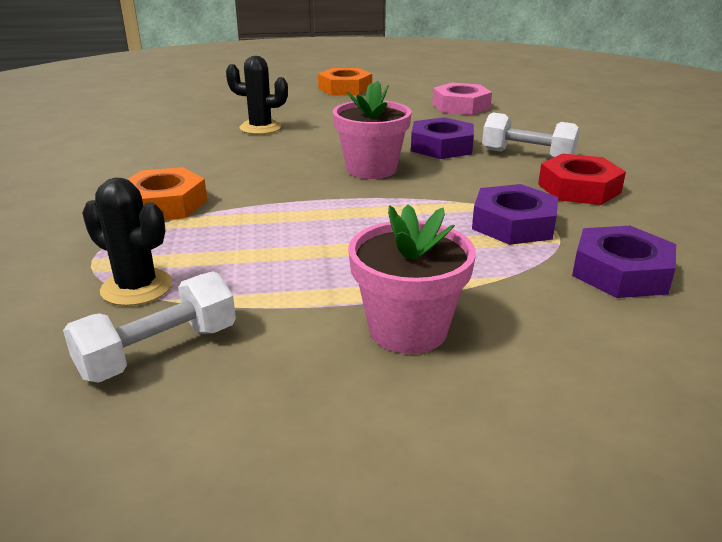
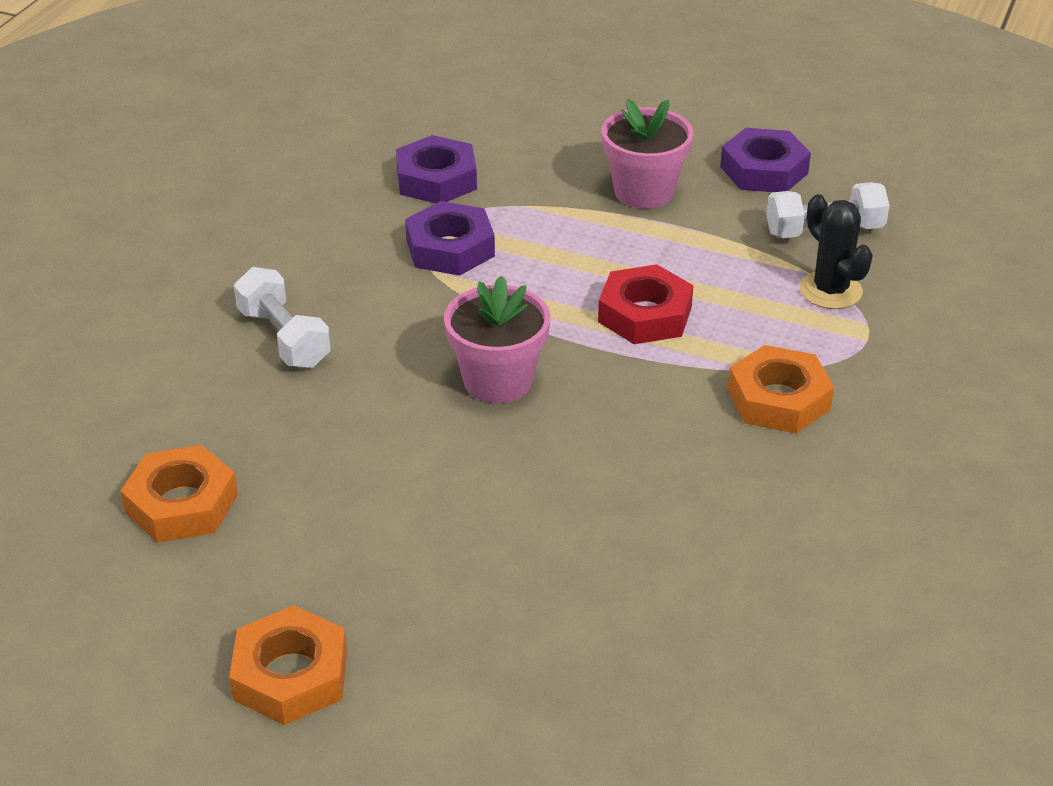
camera: 150 degrees left, 10 degrees up
black cactus [226,56,288,134] -> none
purple nut [411,117,474,159] -> purple nut moved to [720,128,811,192]
pink nut [432,83,492,115] -> orange nut [121,445,238,543]
red nut [538,154,626,205] -> red nut moved to [598,264,694,344]

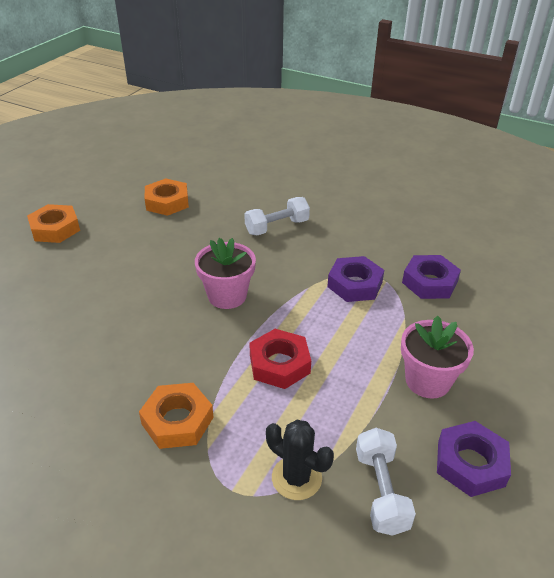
camera: 95 degrees right, 0 degrees up
black cactus [799,194,873,309] -> black cactus turned 60 degrees clockwise [266,420,334,500]

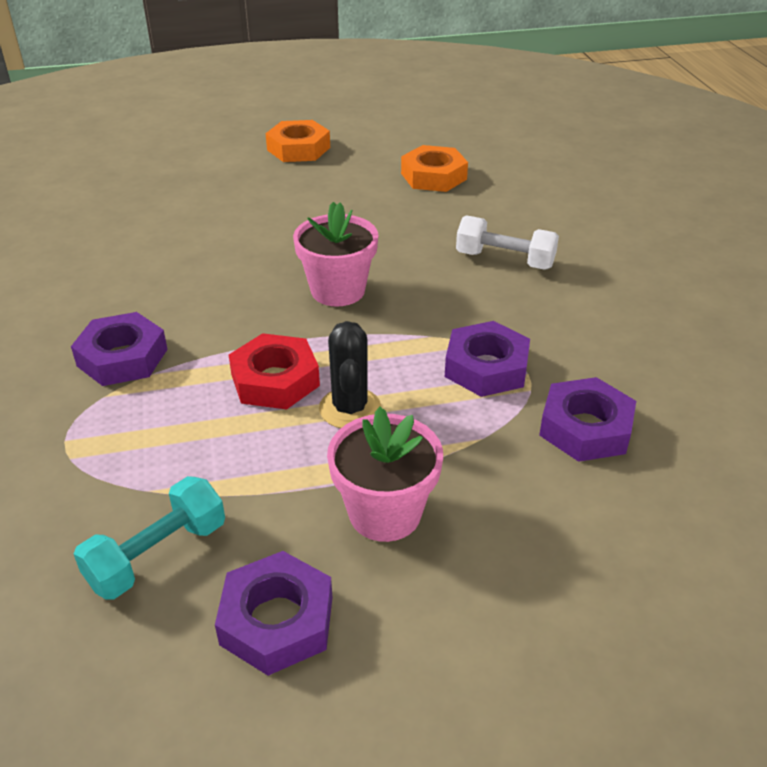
camera: 50 degrees right, 0 degrees up
orange nut [139,383,214,449] -> purple nut [71,312,168,386]
black cactus [266,420,334,500] -> black cactus moved to [319,321,381,428]
white dumbbell [356,428,416,536] -> turquoise dumbbell [74,476,225,600]

